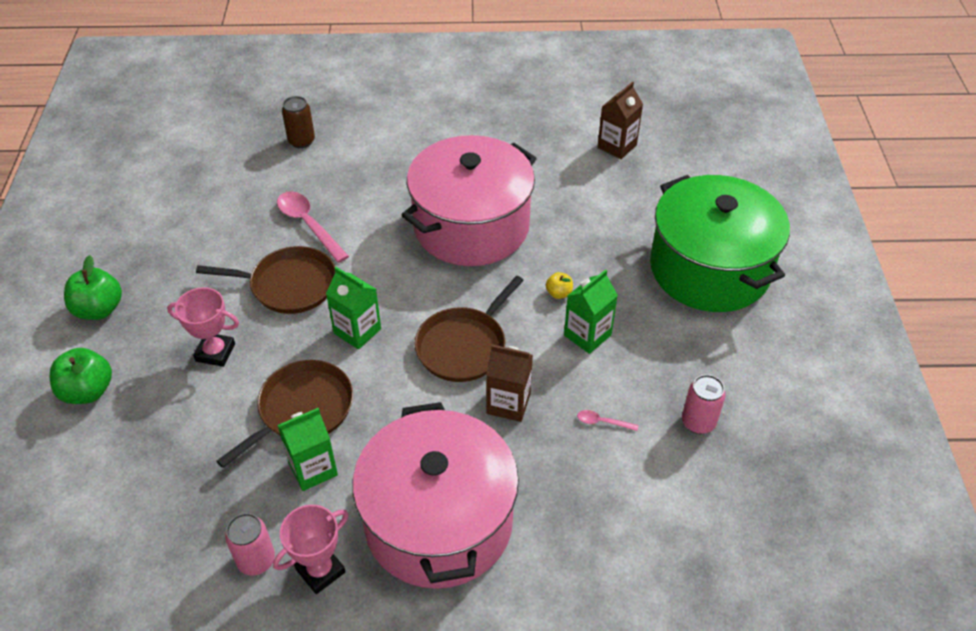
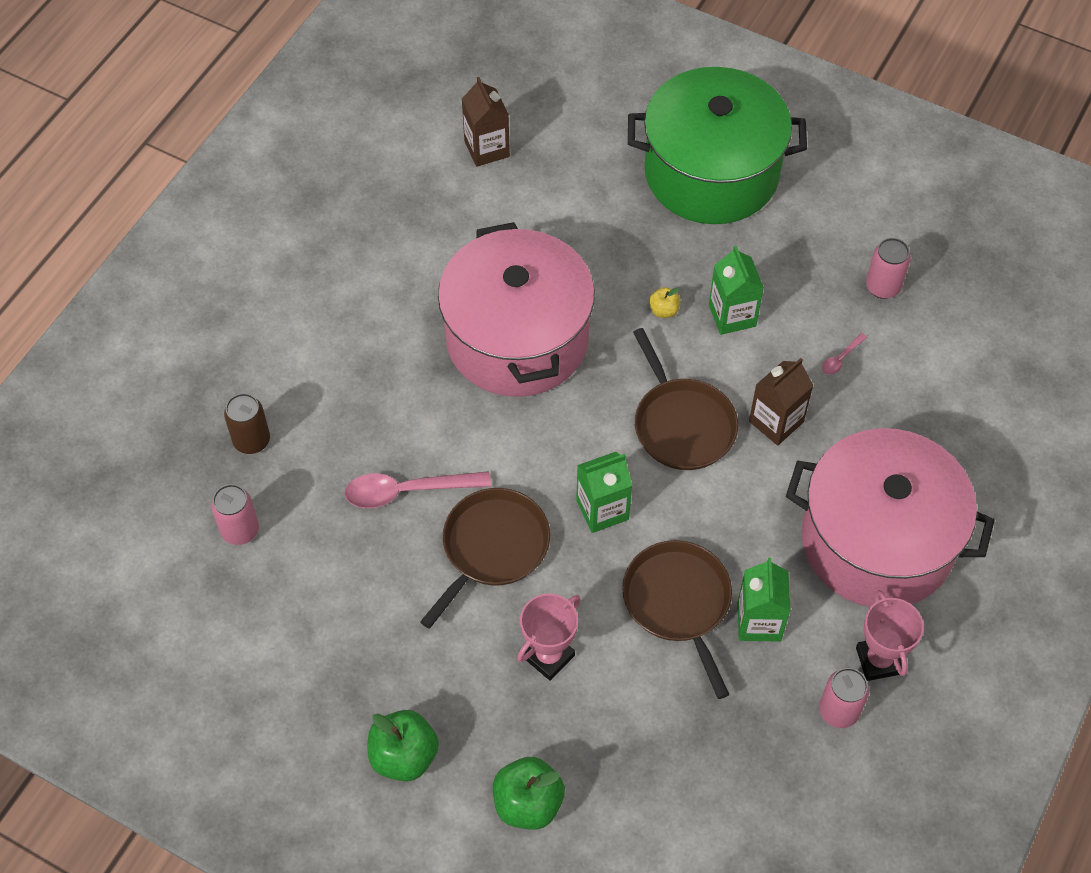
camera: 60 degrees left, 10 degrees up
none -> pink can [211,484,259,545]

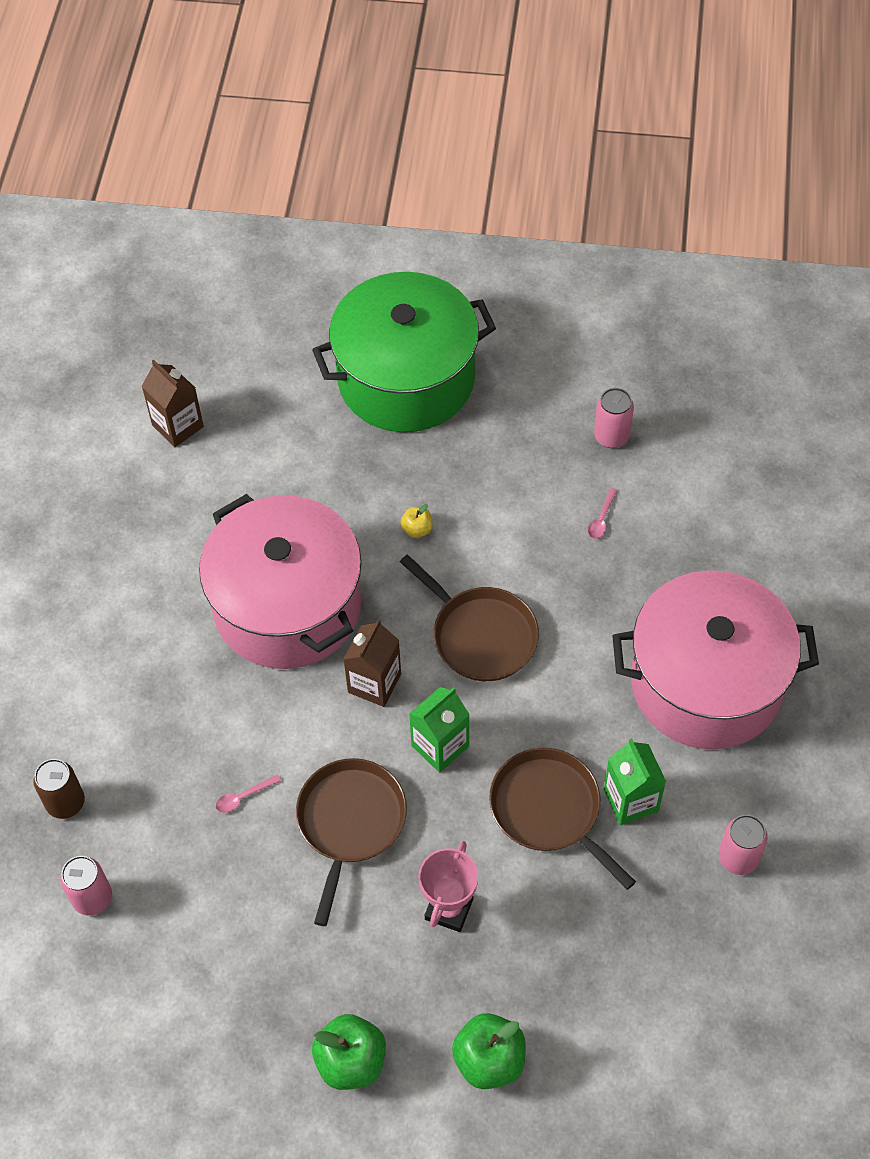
camera: 20 degrees left, 0 degrees up
pink spoon [345,471,491,508] -> pink spoon [216,774,281,813], size x0.46
green carton [709,245,764,335] -> none
brown carton [749,358,814,445] -> brown carton moved to [343,619,401,707]
pink trophy [856,590,924,681] -> none

